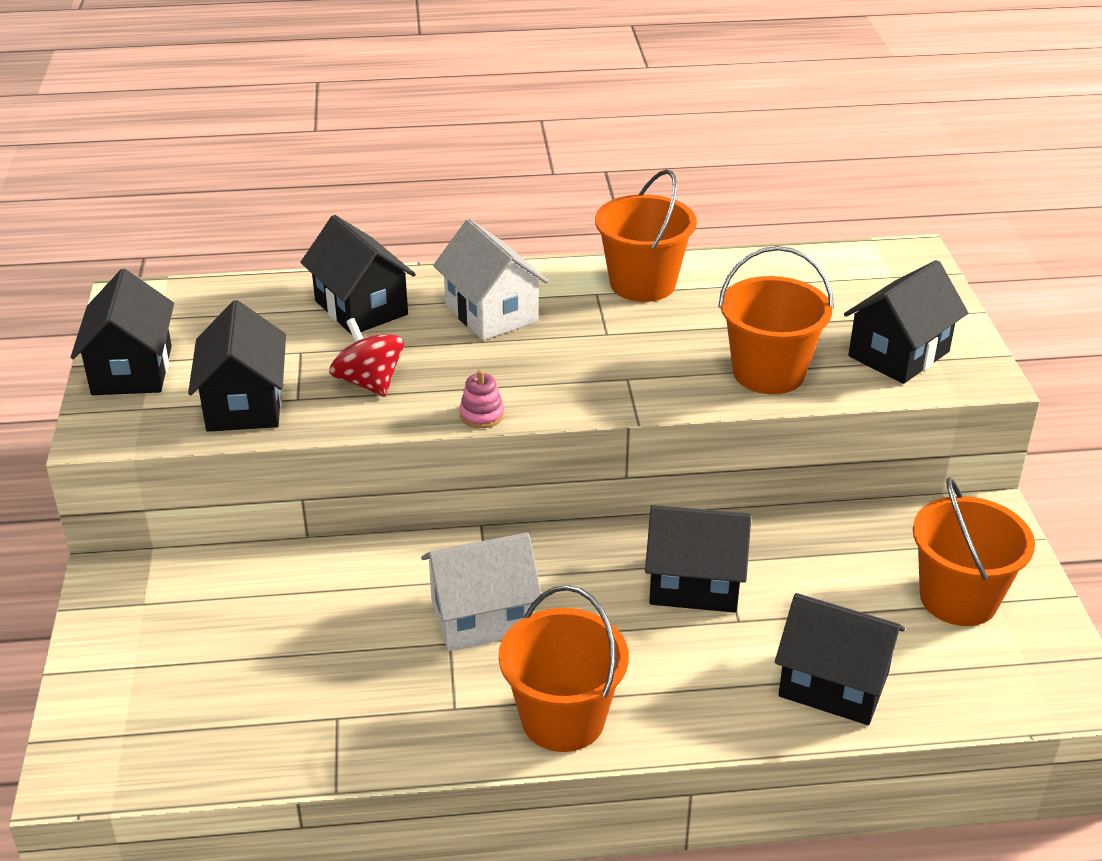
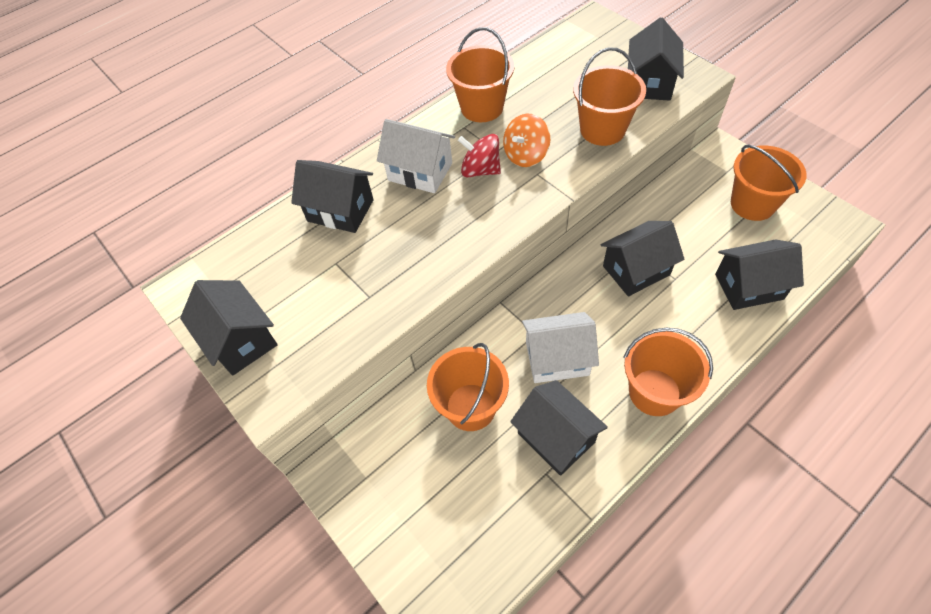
camera: 30 degrees left, 20 degrees up
black house [188,300,286,432] -> black house moved to [510,380,608,476]
red spinning top [329,318,404,397] -> red spinning top moved to [458,134,501,177]
white house [421,532,541,651] -> white house turned 45 degrees clockwise [522,312,599,383]
pink stacking toy [459,370,504,428] -> none
none -> orange bucket [427,343,509,431]
none -> orange spinning top [503,114,550,167]

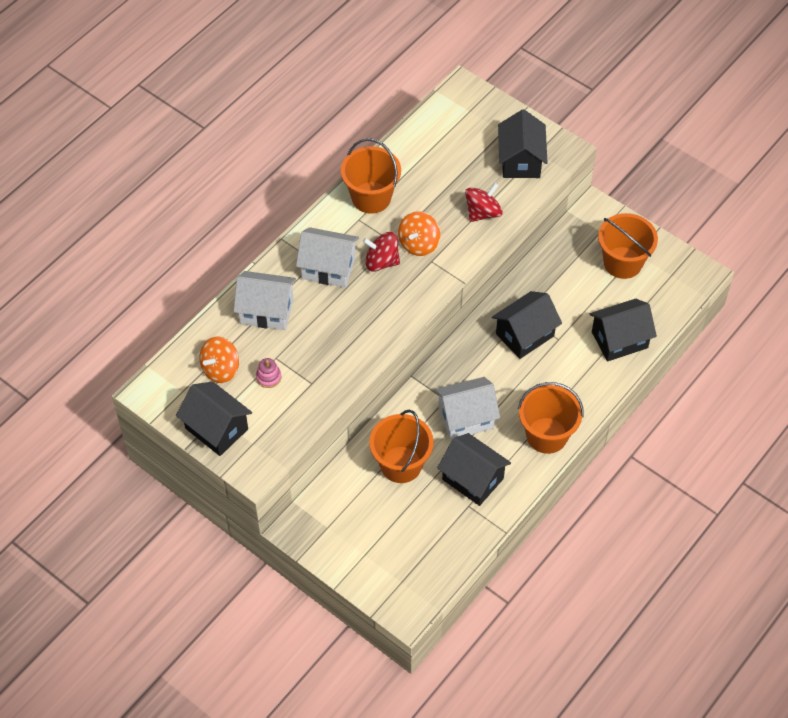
camera: 15 degrees left, 0 degrees up
black house [291,160,374,233] -> white house [234,271,296,330]
orange bucket [573,47,646,146] -> red spinning top [465,183,503,222]
none -> orange spinning top [200,336,239,383]
none -> pink stacking toy [256,358,281,388]

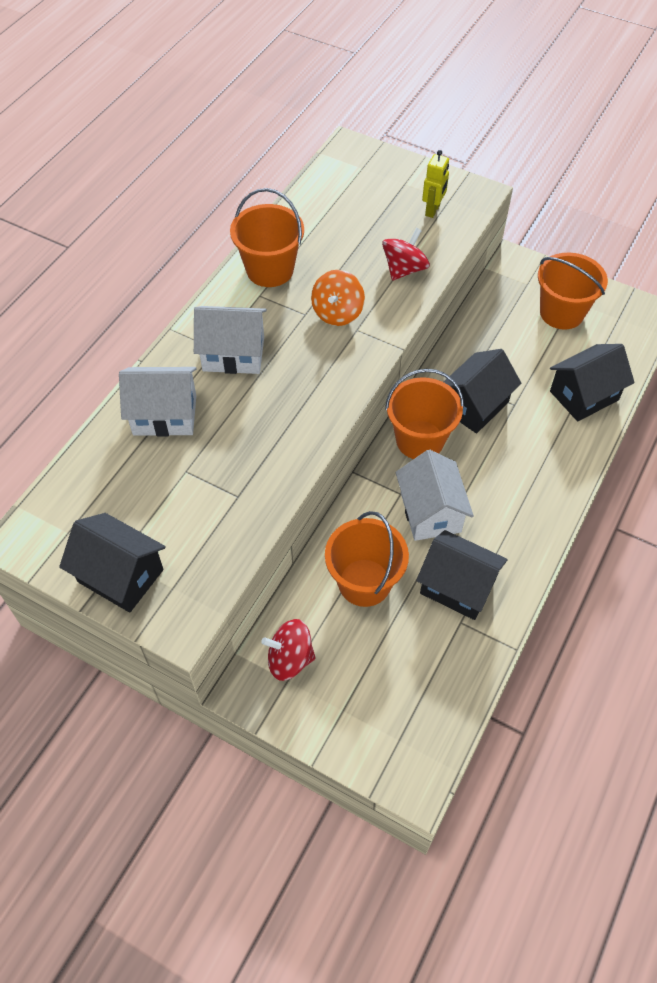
camera: 10 degrees left, 0 degrees up
orange spinning top [200,336,239,383] -> none
pink stacking toy [256,358,281,388] -> none
red spinning top [363,232,400,272] -> red spinning top moved to [261,619,316,681]
white house [435,377,500,440] -> white house turned 75 degrees counterclockwise [396,450,474,541]
black house [498,109,548,178] -> yellow robot [422,150,449,218]
orange bucket [518,382,584,454] -> orange bucket moved to [385,369,464,459]

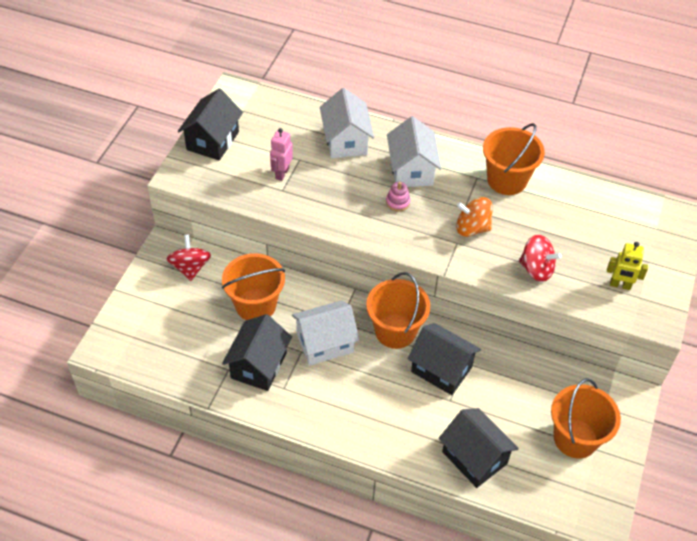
camera: 80 degrees right, 5 degrees down
none -> pink robot [270,128,293,181]
none -> pink stacking toy [386,182,410,212]

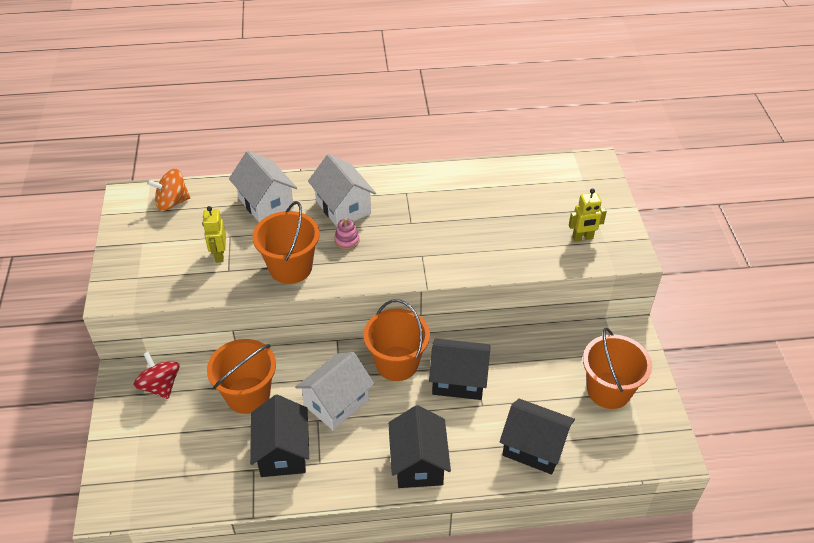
camera: 25 degrees left, 5 degrees down
black house [178,89,243,161] -> black house moved to [388,405,451,488]
pink robot [270,128,293,181] -> yellow robot [202,206,226,263]
orange spinning top [456,197,493,237] -> orange spinning top moved to [147,169,190,211]
orange bucket [483,123,545,195] -> orange bucket moved to [252,201,320,284]
red spinning top [519,234,562,282] -> none

